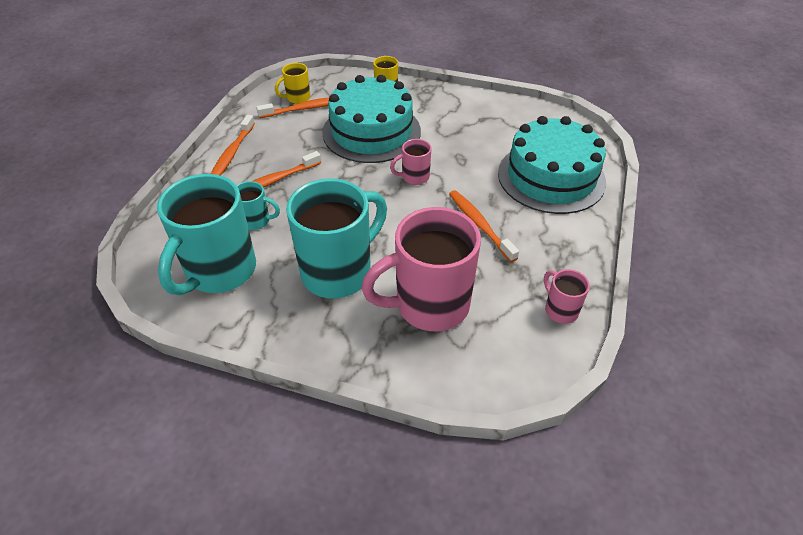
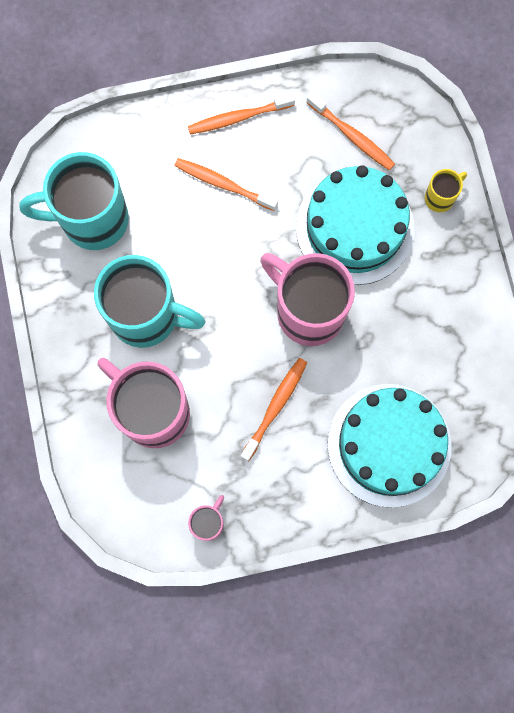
camera: 60 degrees right, 30 degrees up
turquoise mug [236,181,280,230] -> none
yellow mug [275,63,310,104] -> none
pink mug [390,139,431,185] -> pink mug [260,253,355,346], size x2.21

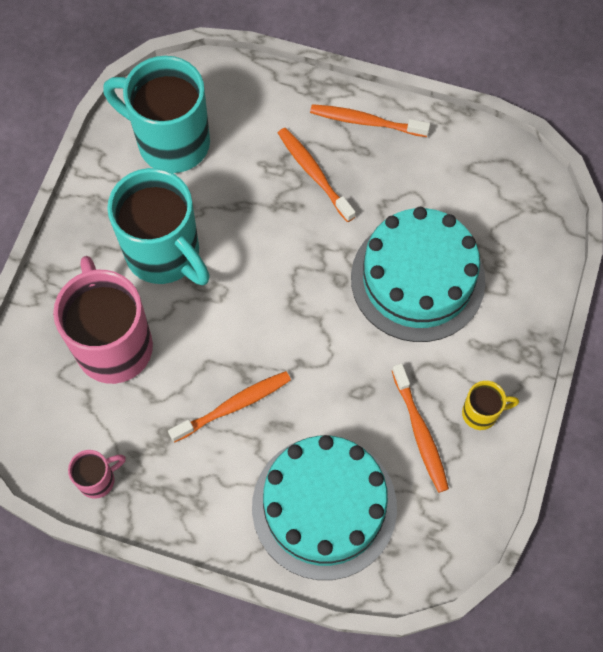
camera: 30 degrees right, 10 degrees down
pink mug [260,253,355,346] -> none
orange toothbrush [306,92,395,171] -> orange toothbrush moved to [392,363,449,493]
yellow mug [425,169,467,212] -> yellow mug moved to [462,381,519,430]

